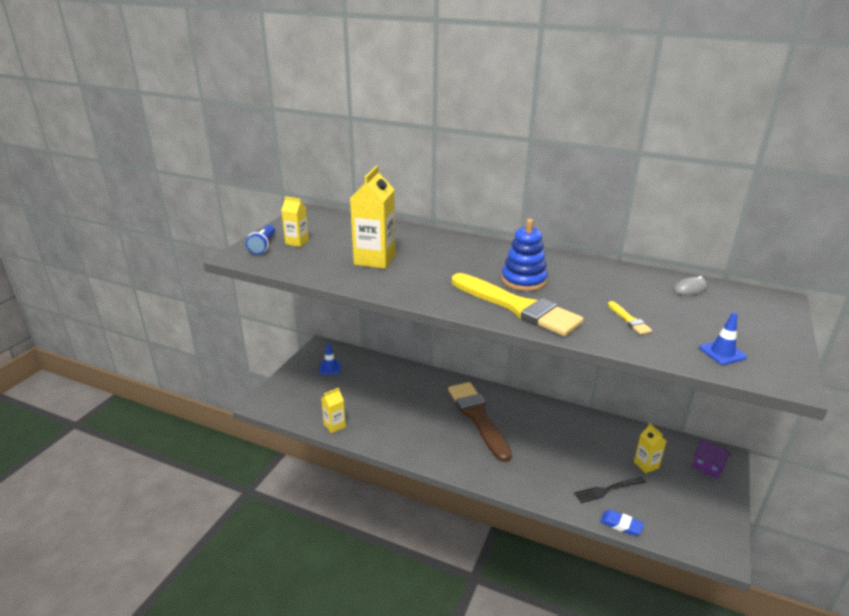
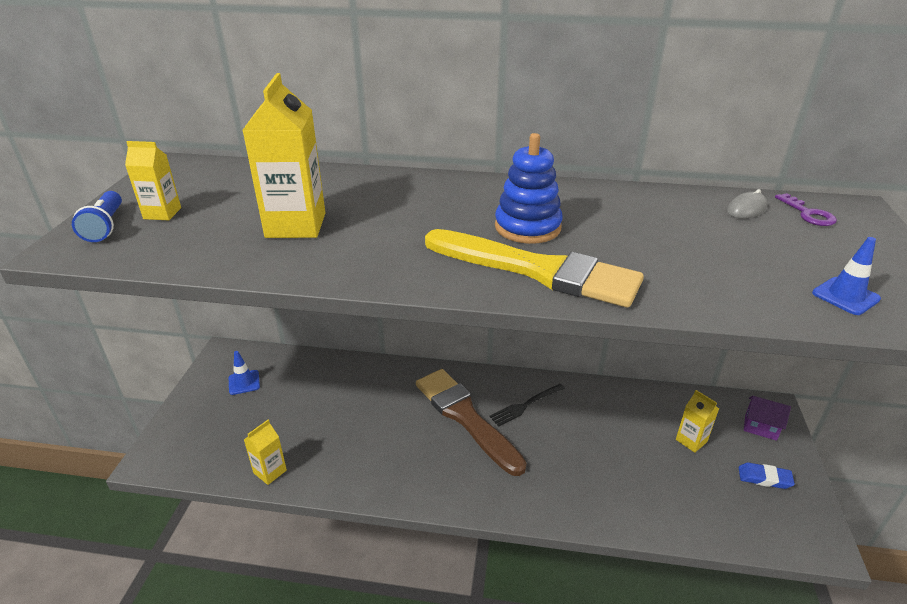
camera: 15 degrees left, 5 degrees up
black fork [574,477,646,503] -> black fork moved to [489,384,565,426]
blue eraser [600,510,644,536] -> blue eraser moved to [739,463,795,489]
yellow brush [608,301,652,335] -> none
none -> purple key [775,193,837,226]

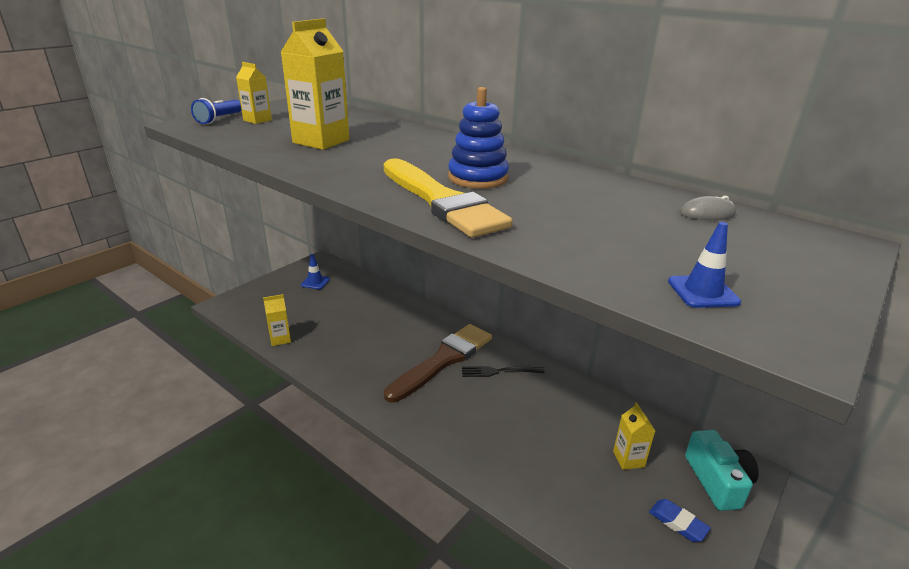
camera: 30 degrees right, 5 degrees down
brown brush [416,369,526,476] -> brown brush turned 45 degrees clockwise [384,324,492,403]
purple house [744,396,791,441] -> turquoise camera [685,430,759,511]
purple key [775,193,837,226] -> none

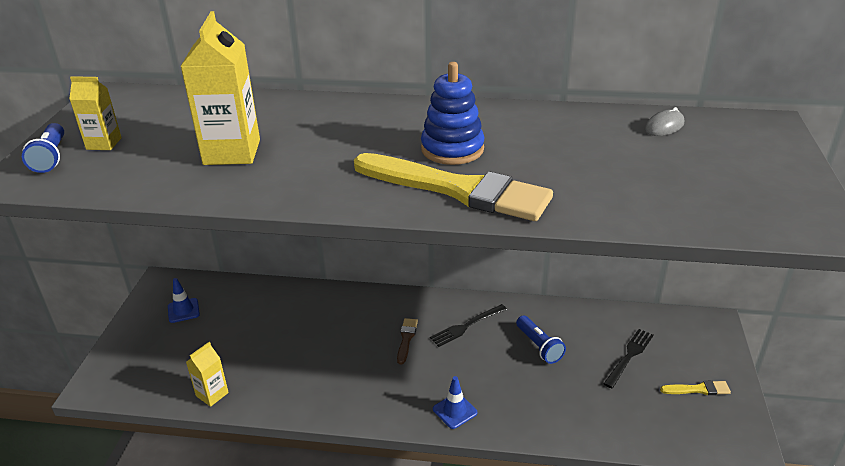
camera: 30 degrees left, 5 degrees up
brown brush [384,324,492,403] -> brown brush [397,318,418,364], size x0.40
yellow carton [613,402,655,470] -> black fork [604,329,654,388]
blue eraser [649,499,711,542] -> yellow brush [660,380,731,395]
blue traffic cone [668,222,741,308] -> blue traffic cone moved to [433,376,477,429]
turquoise camera [685,430,759,511] -> none
none -> blue flashlight [516,316,566,364]

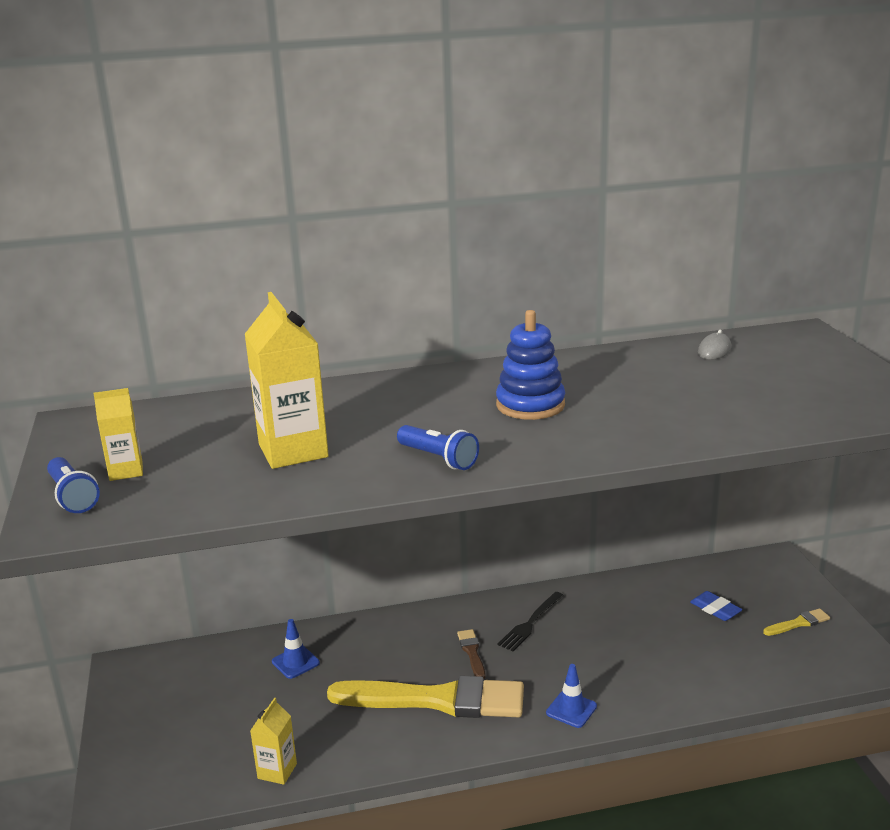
camera: 20 degrees left, 10 degrees down
blue traffic cone [168,278,200,323] -> blue traffic cone moved to [272,619,320,679]
yellow brush [354,153,553,221] -> yellow brush moved to [327,676,524,718]
blue flashlight [516,316,566,364] -> blue flashlight moved to [397,425,479,470]
black fork [604,329,654,388] -> blue eraser [690,591,743,621]

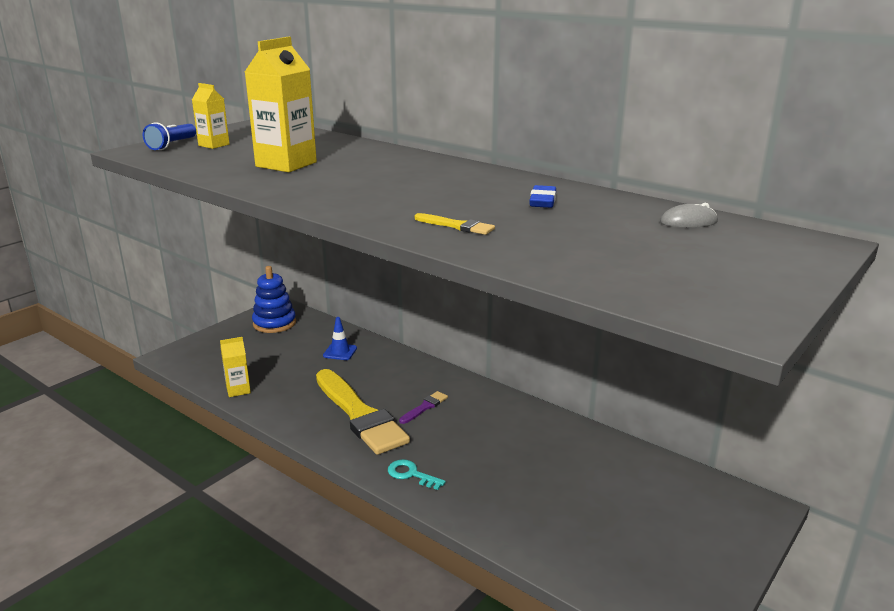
camera: 50 degrees right, 0 degrees up
blue flashlight [397,425,479,470] -> none
brown brush [457,629,485,679] -> purple brush [399,391,448,424]
blue stacking toy [496,310,565,420] -> blue stacking toy moved to [252,266,296,333]
black fork [497,592,564,651] -> none
blue traffic cone [546,664,597,728] -> turquoise key [388,459,446,490]
blue eraser [690,591,743,621] -> blue eraser moved to [529,185,556,208]
yellow brush [763,608,830,636] -> yellow brush moved to [415,213,495,235]

